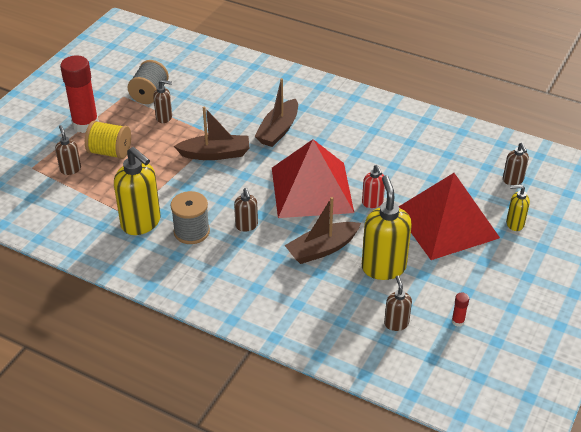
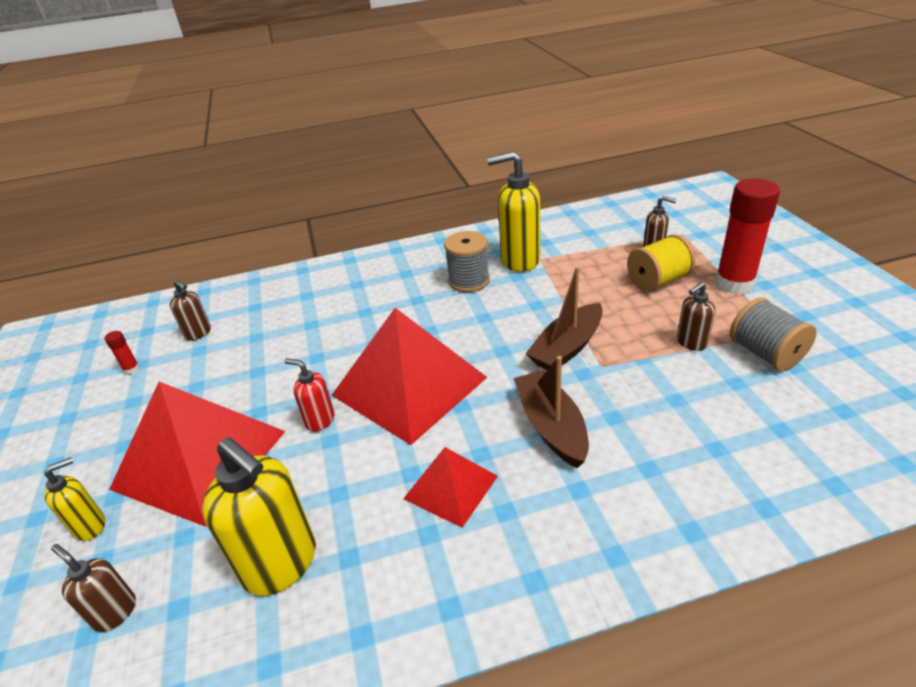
camera: 140 degrees right, 5 degrees down
brown soap dispenser [234,188,258,232] -> none
brown boat [284,197,361,264] -> none
yellow soap dispenser [362,175,412,280] -> yellow soap dispenser moved to [202,437,316,596]
none -> red pyramid [403,447,498,528]

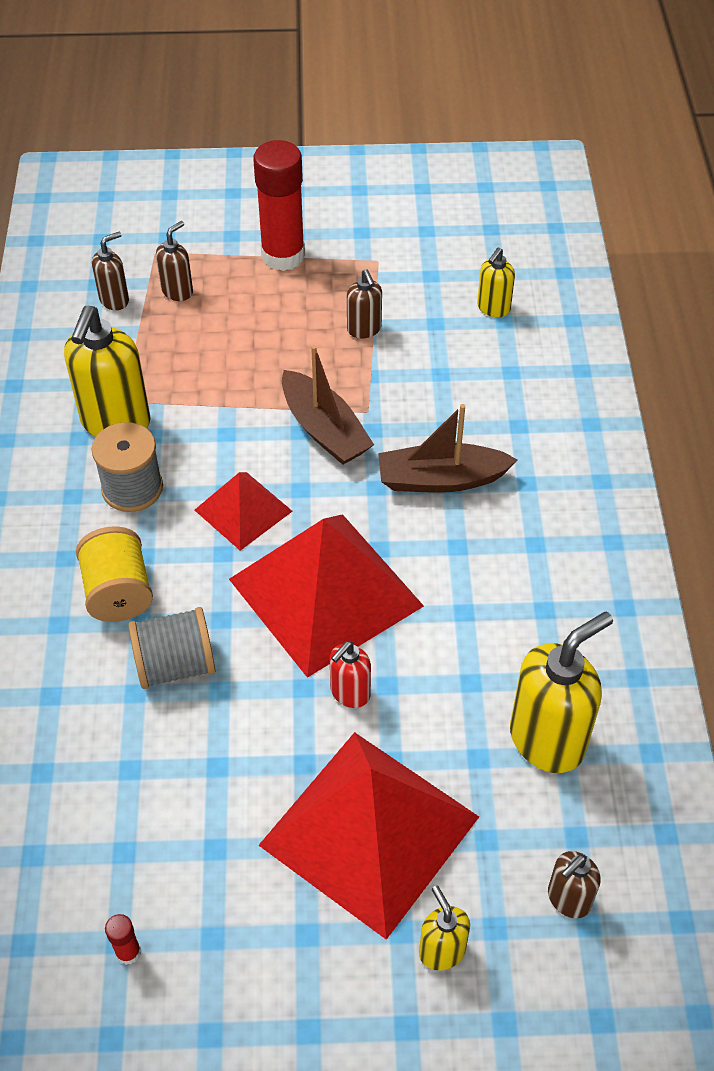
camera: 80 degrees left, 15 degrees up
brown soap dispenser [170,279,211,341] -> brown soap dispenser moved to [92,232,129,310]
red pyramid [403,447,498,528] -> red pyramid moved to [195,472,292,551]
yellow spool [627,234,695,292] -> yellow spool moved to [76,526,153,622]
grey spool [730,297,817,371] -> grey spool moved to [128,607,215,689]
none -> yellow soap dispenser [477,248,515,317]

